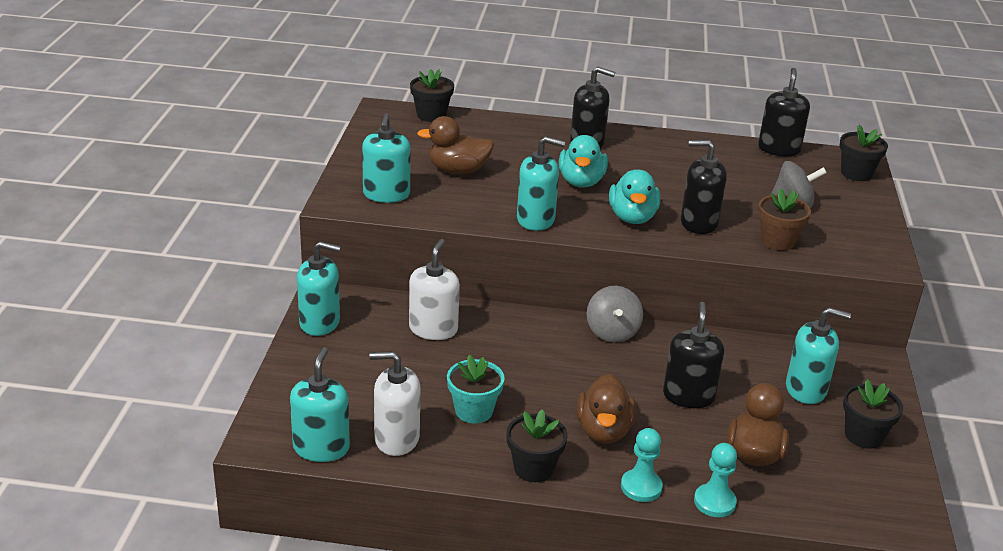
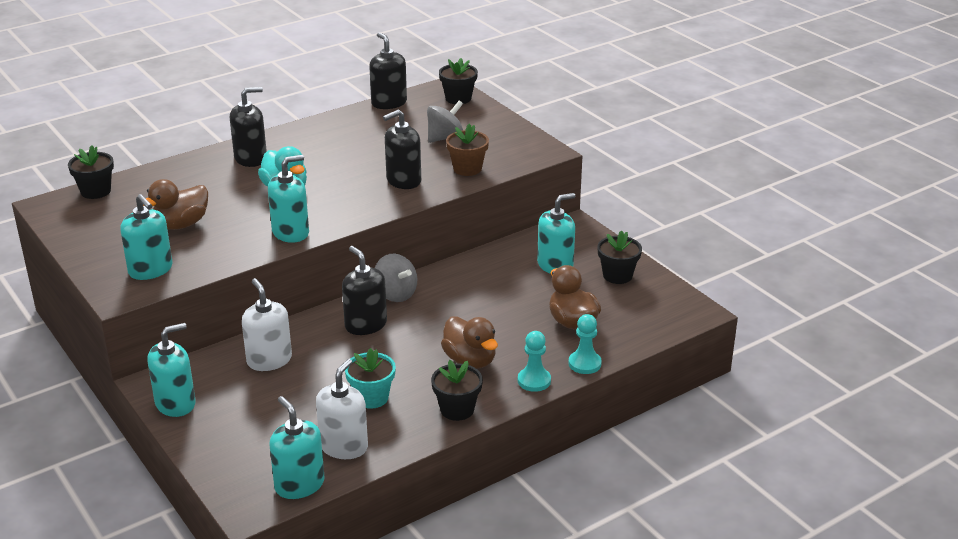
camera: 40 degrees left, 0 degrees up
white soap dispenser [370,351,421,456] -> white soap dispenser turned 150 degrees clockwise [316,359,368,459]
turquoise duck [609,170,660,224] -> none
black soap dispenser [663,302,724,408] -> black soap dispenser moved to [342,246,387,335]

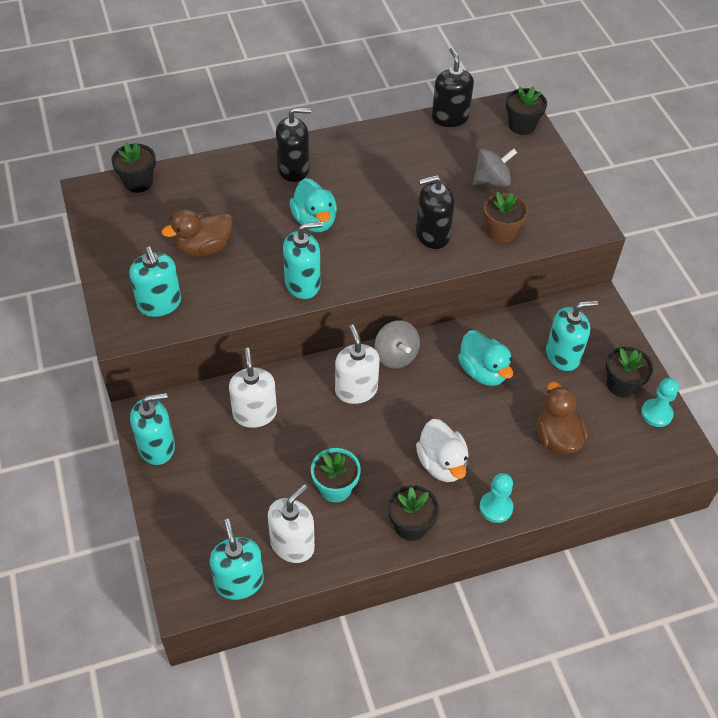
camera: 15 degrees right, 20 degrees up
black soap dispenser [342,246,387,335] -> white soap dispenser [335,325,380,404]
brown duck [441,316,498,369] -> white duck [416,419,469,482]
turquoise pawn [569,314,602,374] -> turquoise pawn moved to [641,378,679,427]
none -> turquoise duck [458,330,513,386]

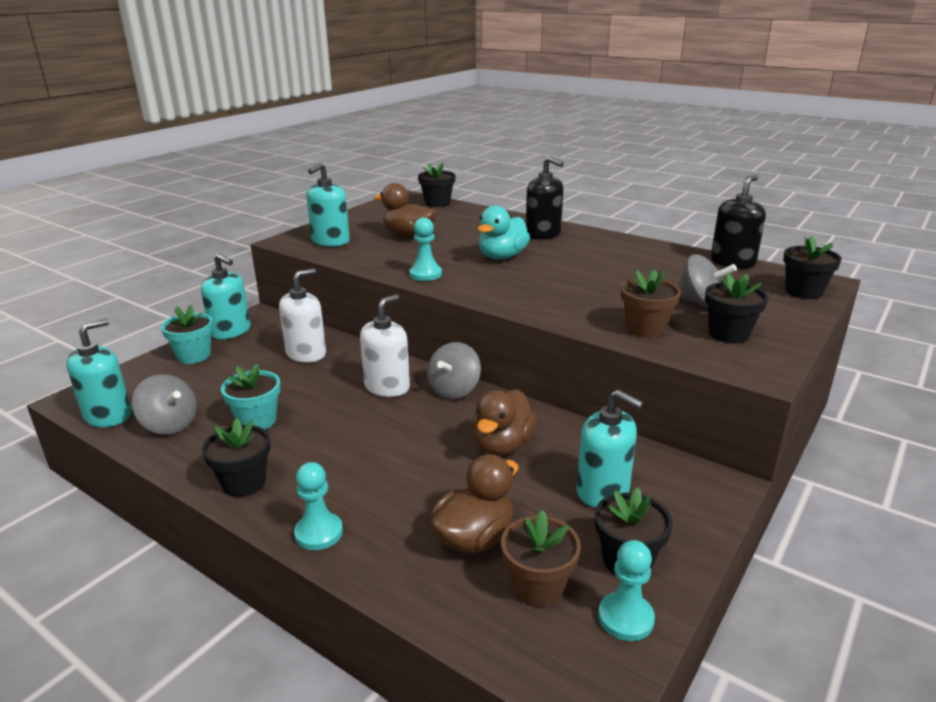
camera: 55 degrees right, 25 degrees down
white soap dispenser [268,484,315,563] -> grey spinning top [132,374,197,435]
turquoise soap dispenser [283,222,322,299] -> turquoise pawn [409,217,442,281]
black soap dispenser [416,175,455,249] -> none
white duck [416,419,469,482] -> none
turquoise duck [458,330,513,386] -> brown duck [472,389,537,456]
none -> turquoise flower pot [161,305,213,364]
none -> brown flower pot [501,510,581,607]
none -> black flower pot [705,273,768,343]

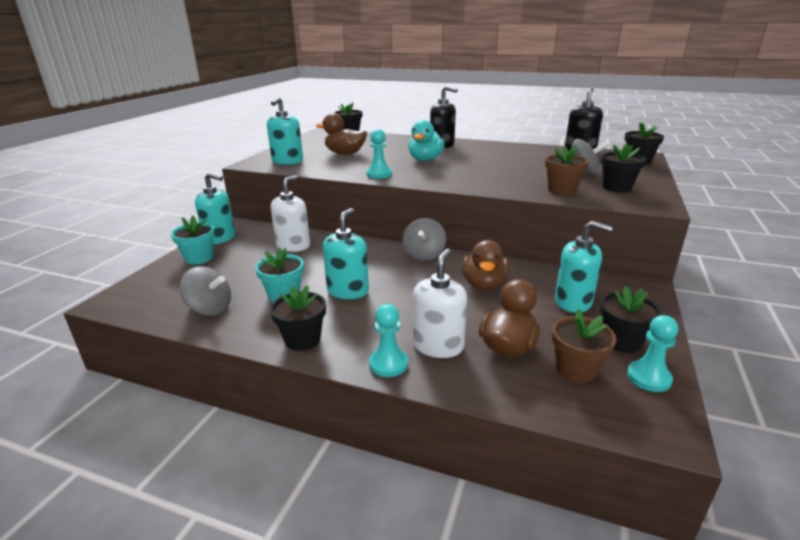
camera: 15 degrees left, 0 degrees up
turquoise soap dispenser [66,318,132,427] -> turquoise soap dispenser moved to [323,208,369,299]
white soap dispenser [360,294,410,397] -> white soap dispenser moved to [413,249,467,358]

